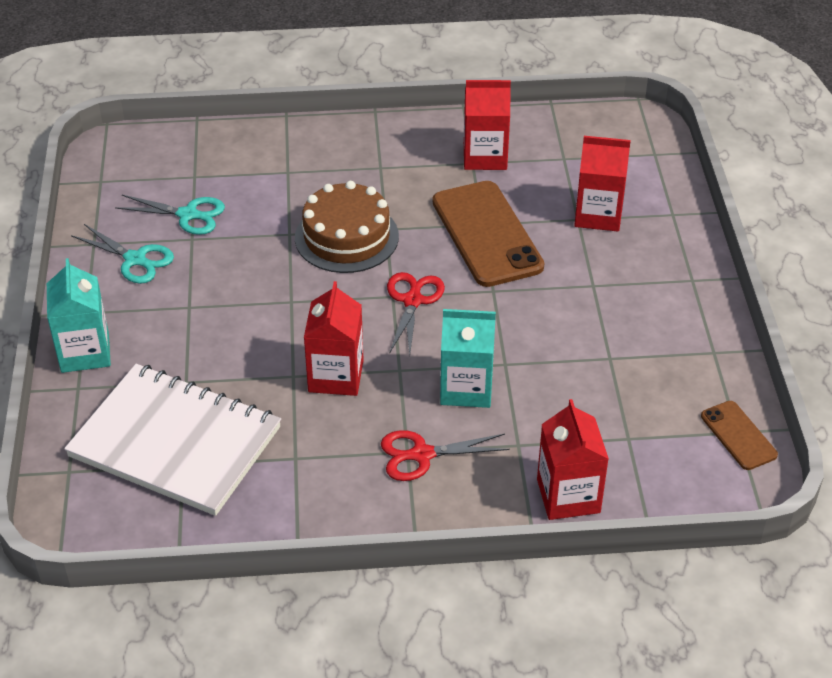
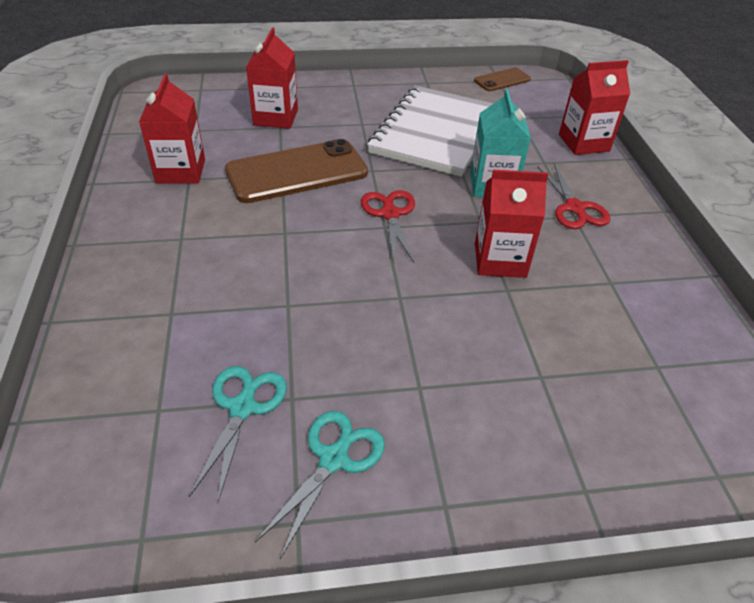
camera: 95 degrees left, 0 degrees up
turquoise carton [47,258,111,373] -> none
white notebook [64,364,281,516] -> white notebook moved to [367,86,494,177]
brown cake [295,181,399,273] -> none
red scissors [387,272,445,356] -> red scissors turned 75 degrees clockwise [361,190,415,262]

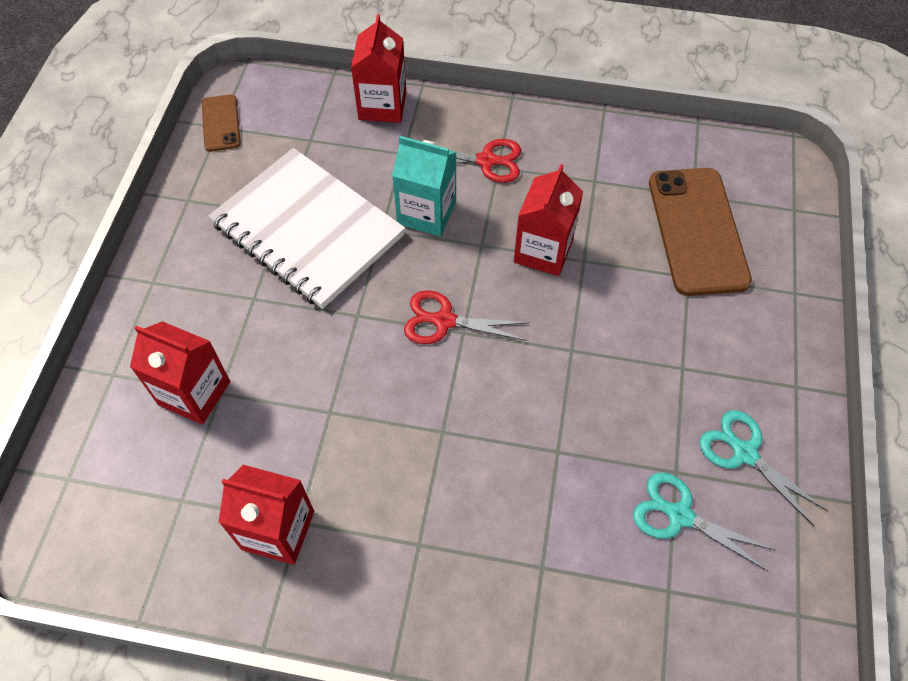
camera: 70 degrees left, 15 degrees up
brown phone [225,139,368,203] -> brown phone moved to [649,168,752,296]

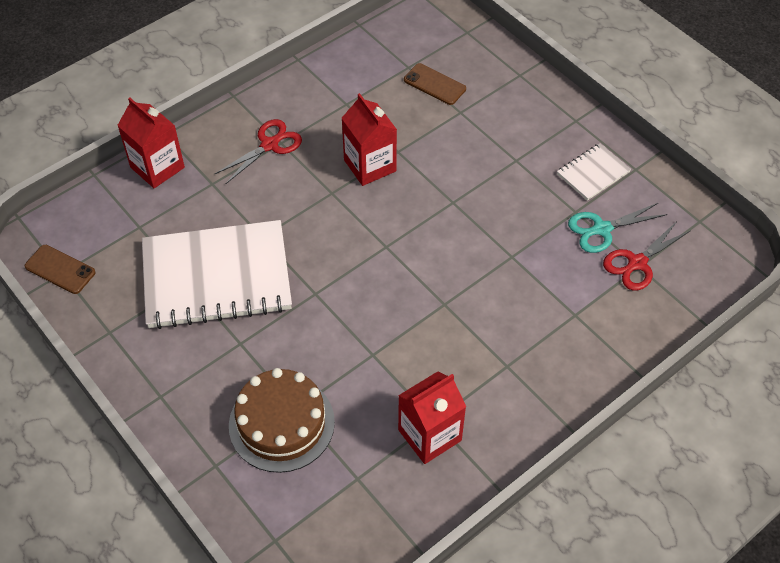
camera: 50 degrees left, 5 degrees down
red carton [130,321,230,425] -> brown cake [229,368,335,473]
turquoise carton [392,136,457,236] -> none
red scissors [404,290,529,344] -> red scissors moved to [603,221,691,291]
brown phone [649,168,752,296] -> brown phone [404,63,466,105], size x0.51
turquoise scissors [699,410,828,526] -> white notebook [557,143,631,201]

